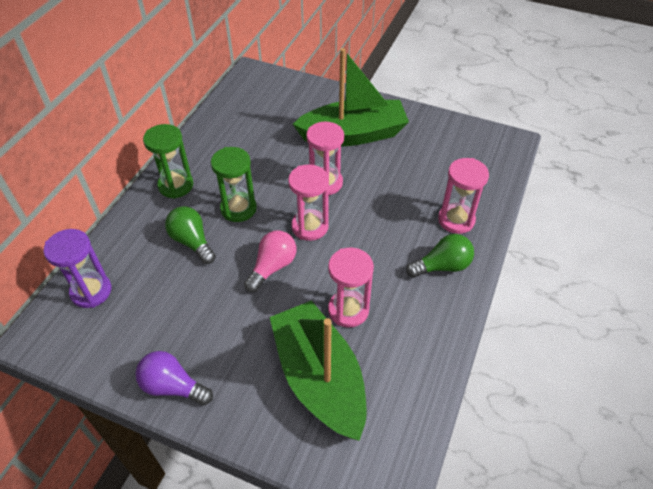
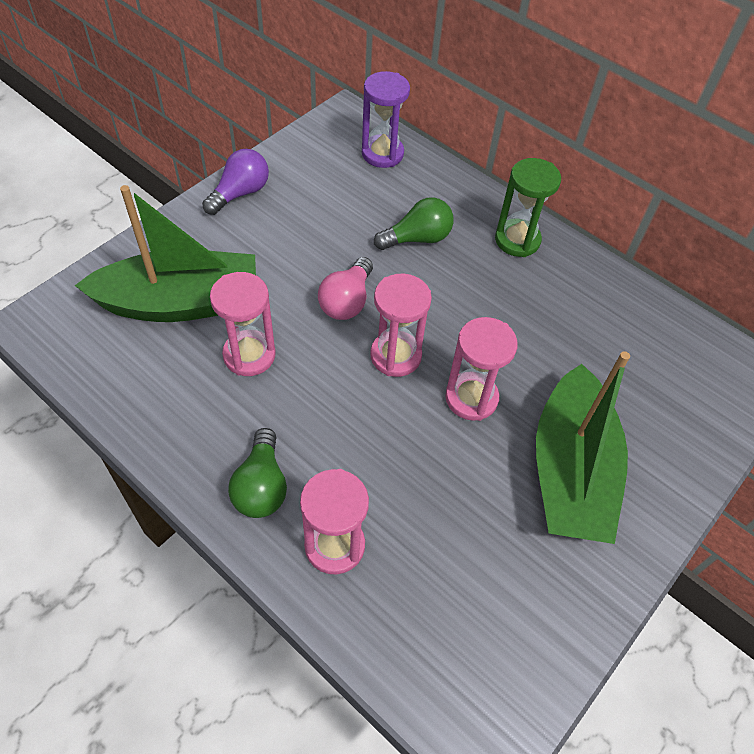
camera: 105 degrees right, 5 degrees up
green hourglass [211,147,257,222] -> none
pink light bulb [244,231,296,292] -> pink light bulb turned 60 degrees clockwise [318,257,373,320]

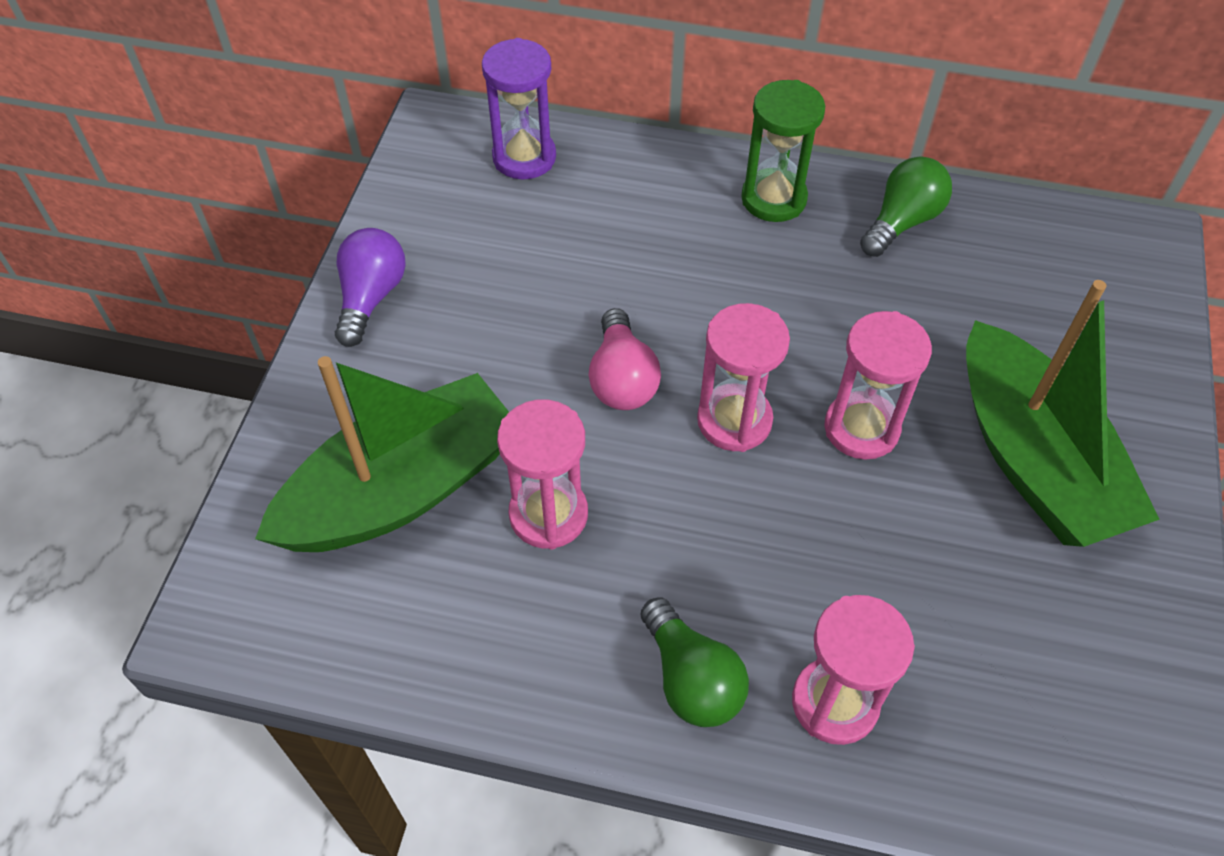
camera: 25 degrees left, 0 degrees up
green light bulb [374,197,453,250] -> green light bulb moved to [860,156,952,257]

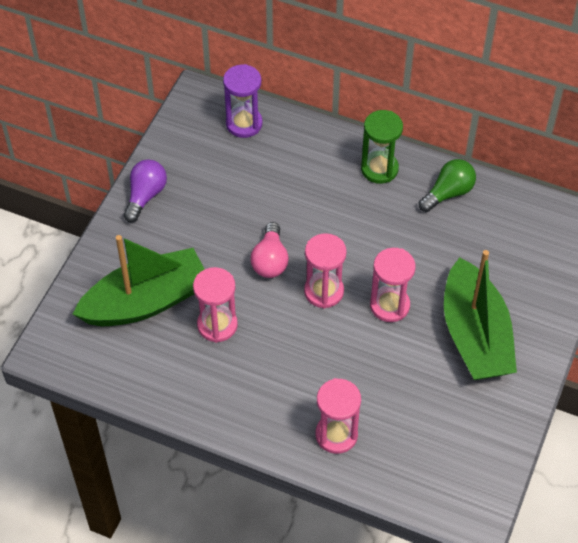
camera: 10 degrees right, 0 degrees up
green light bulb [641,597,749,727] -> none

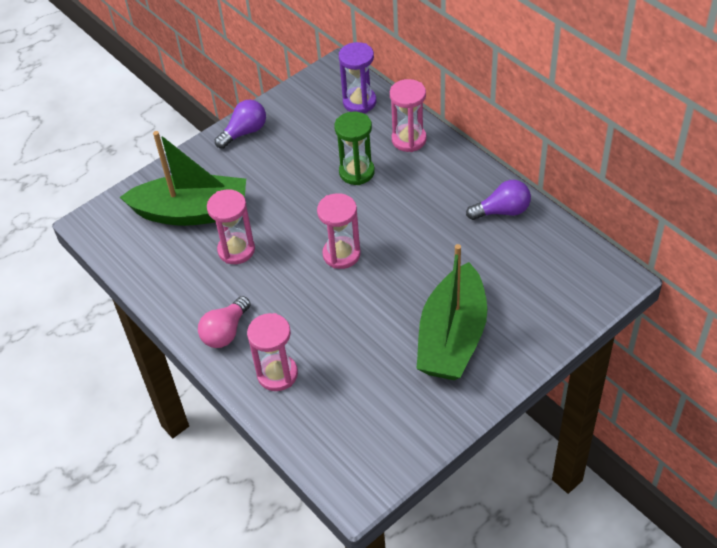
camera: 30 degrees right, 5 degrees down
pink light bulb [250,222,289,278] -> pink light bulb moved to [198,296,251,348]
green hourglass [361,110,403,184] -> green hourglass moved to [334,112,375,185]
pink hourglass [370,248,416,322] -> pink hourglass moved to [390,79,427,152]
green light bulb [419,159,476,212] -> purple light bulb [466,180,531,220]

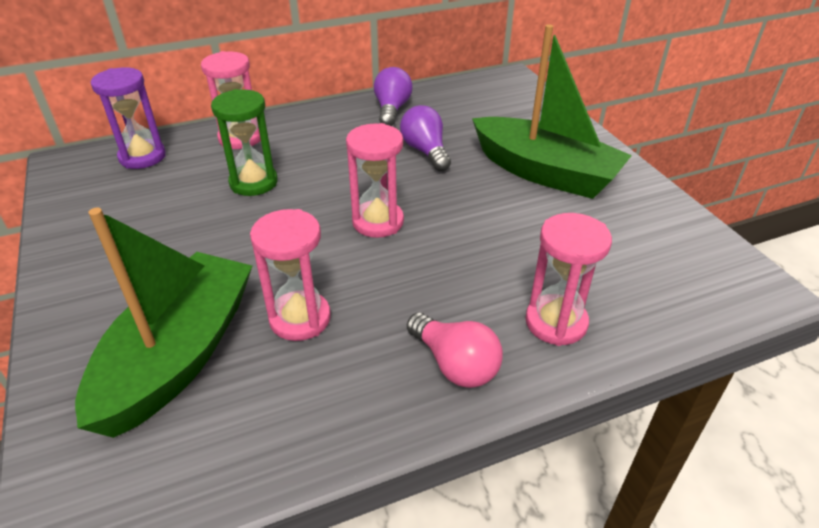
camera: 75 degrees left, 10 degrees down
purple light bulb [215,99,266,149] -> purple light bulb moved to [400,105,451,171]

